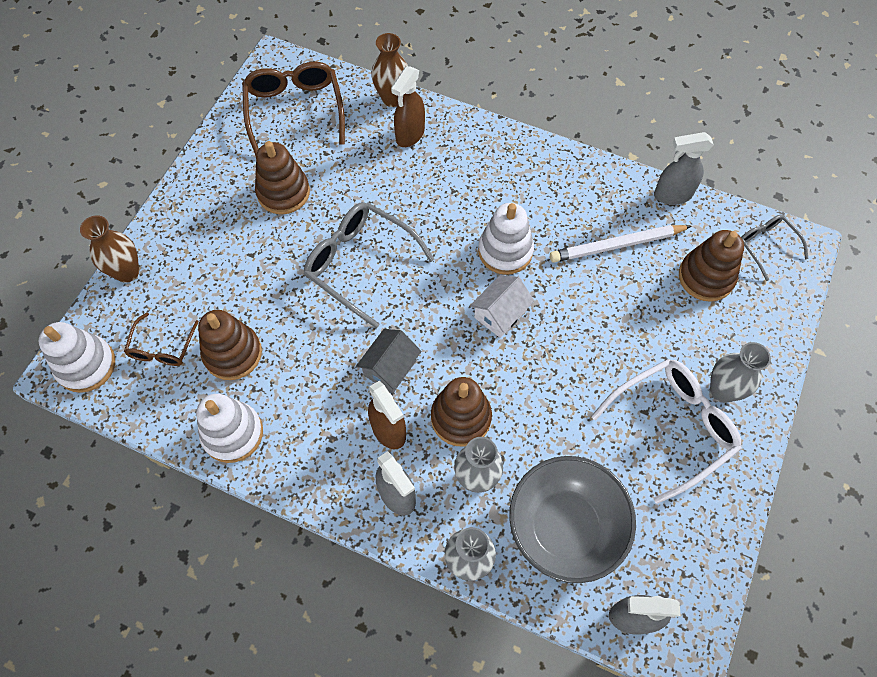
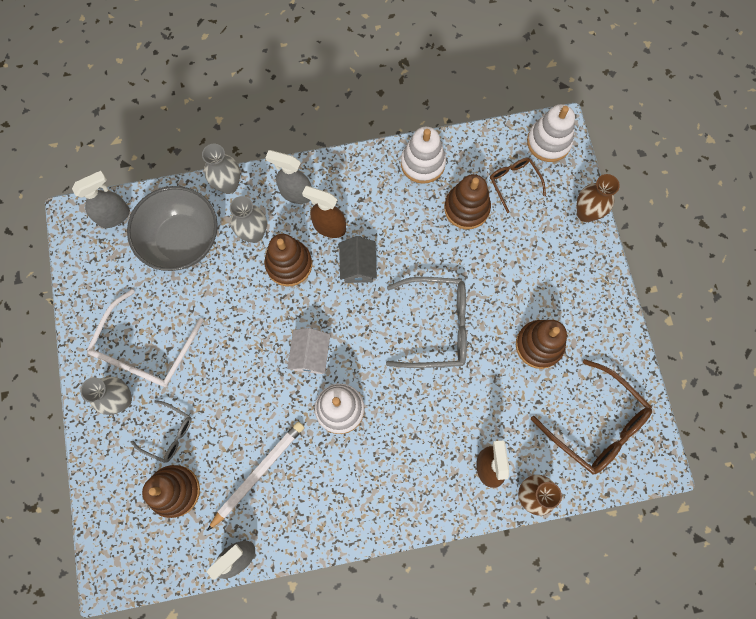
camera: 145 degrees right, 10 degrees up
grey glasses [741,215,809,281] -> grey glasses moved to [131,400,192,463]

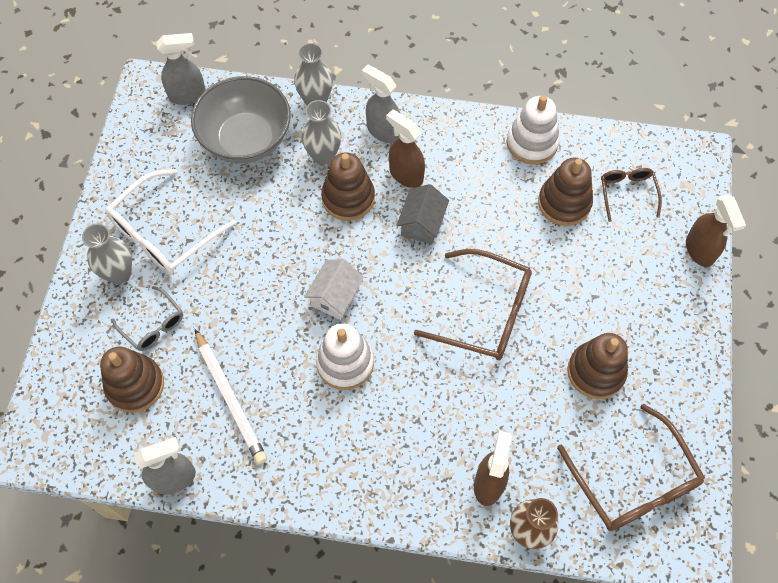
camera: 20 degrees right, 10 degrees down
white pencil [207,422,304,531] -> white pencil turned 90 degrees clockwise [195,329,267,464]
grey glasses [386,277,467,368] -> brown glasses [414,249,532,360]
white stacking toy [527,104,575,162] -> none
brown vase [576,174,620,222] -> brown spray bottle [686,194,746,267]

